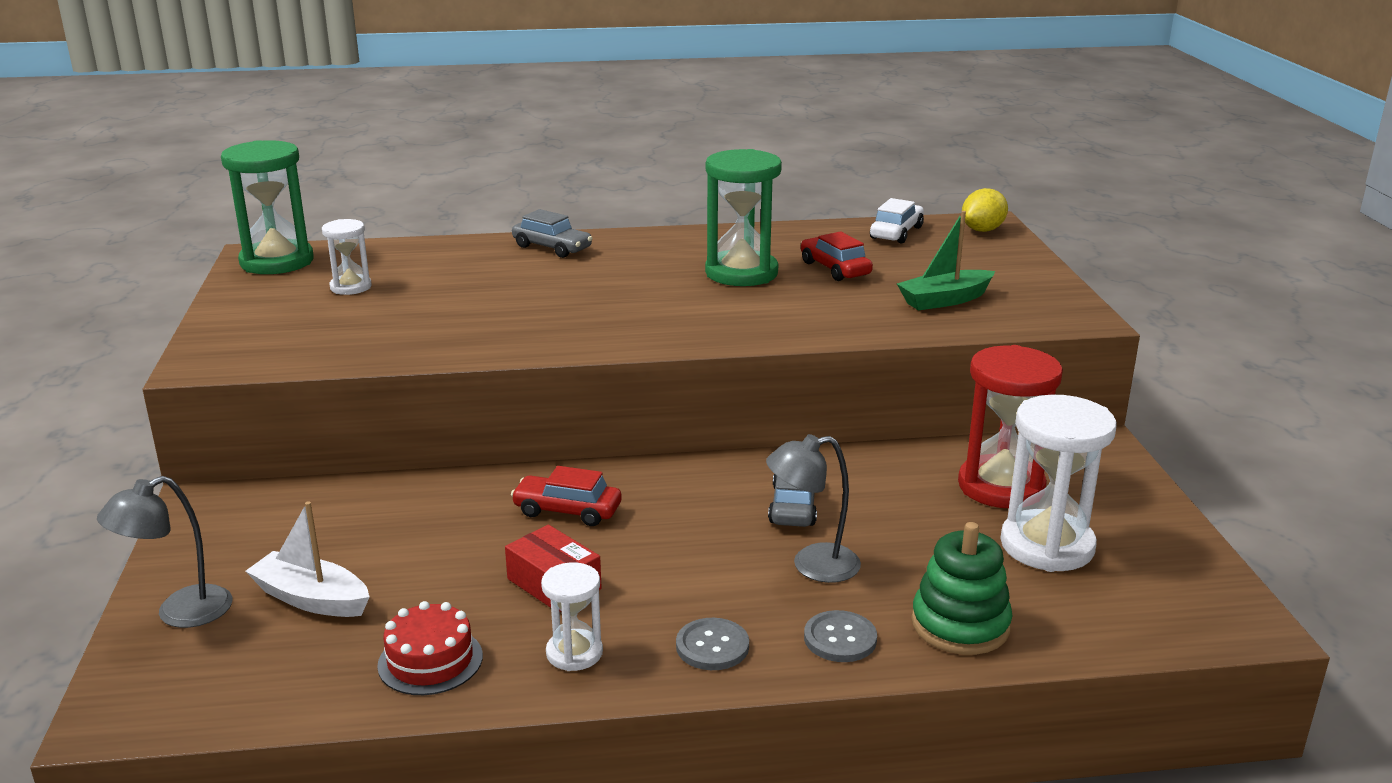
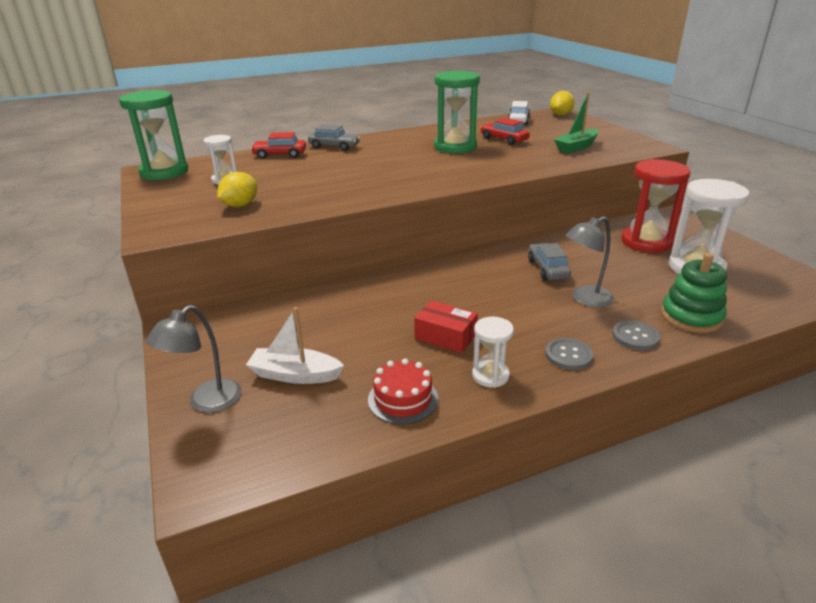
camera: 15 degrees left, 5 degrees up
red car [511,466,622,526] -> red car moved to [251,132,306,159]
none -> yellow lemon [217,172,257,207]

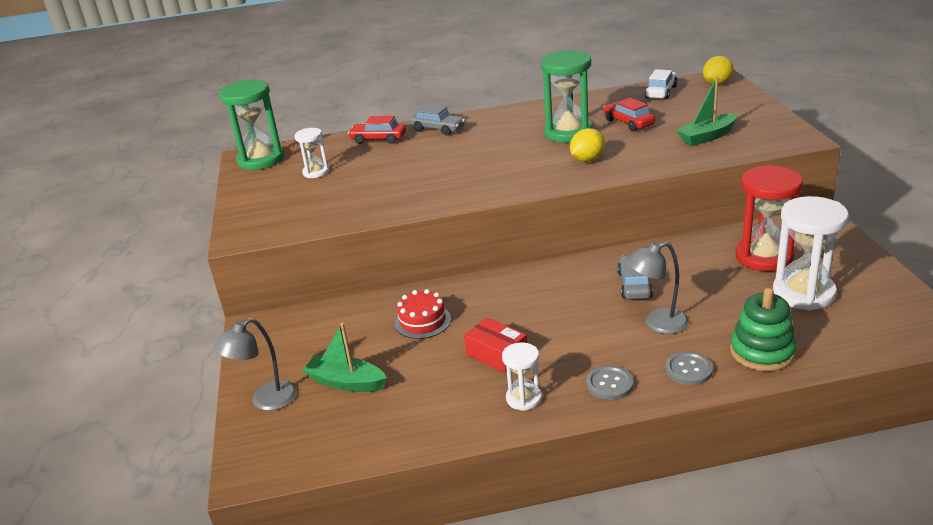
camera: 15 degrees right, 0 degrees up
yellow lemon [217,172,257,207] -> yellow lemon moved to [570,128,605,162]
white boat [246,307,344,384] -> green boat [303,323,387,392]
red cake [368,358,438,424] -> red cake moved to [395,289,451,339]

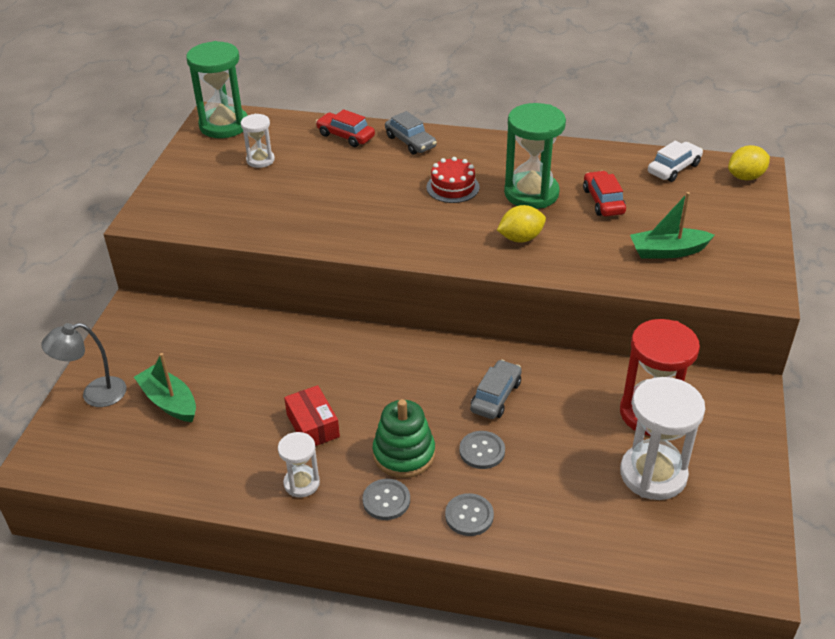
camera: 20 degrees right, 10 degrees up
red cake [395,289,451,339] -> red cake moved to [427,157,480,203]
grey lamp [626,242,689,334] -> grey button [459,431,505,469]
green stacking toy [730,288,796,371] -> green stacking toy moved to [373,399,435,478]

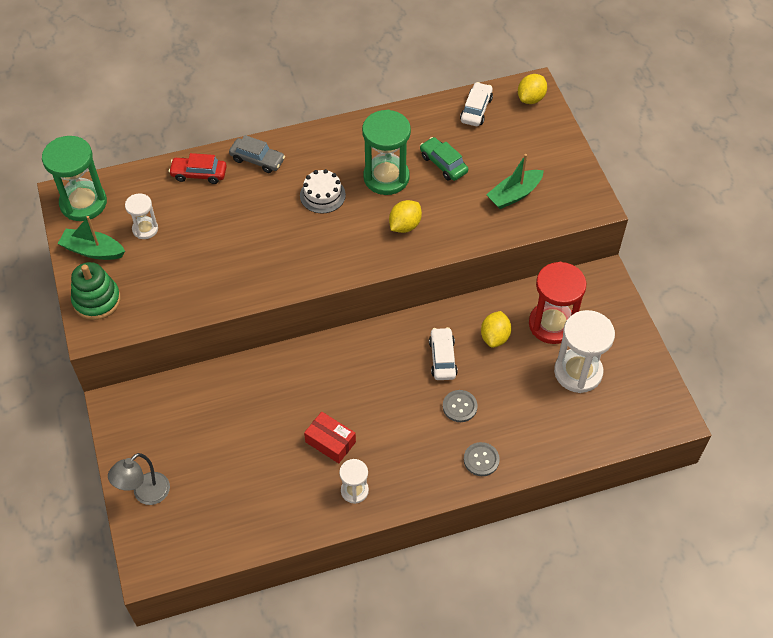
camera: 30 degrees left, 15 degrees up
green boat [134,353,196,422] -> green boat moved to [58,216,125,260]
grey button [362,479,410,520] -> none
green stacking toy [373,399,435,478] -> green stacking toy moved to [71,262,121,320]
red cake [427,157,480,203] -> white cake [300,169,346,213]
grey car [470,360,522,419] -> white car [429,327,458,380]
red car [583,171,626,216] -> green car [420,137,468,181]
none -> yellow lemon [481,311,512,348]

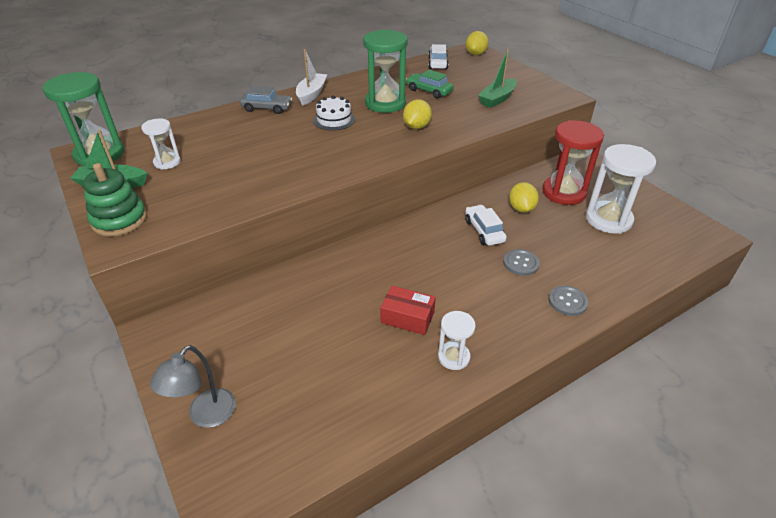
camera: 15 degrees left, 15 degrees down
red car [169,153,227,184] -> none
none -> white boat [296,49,327,106]

